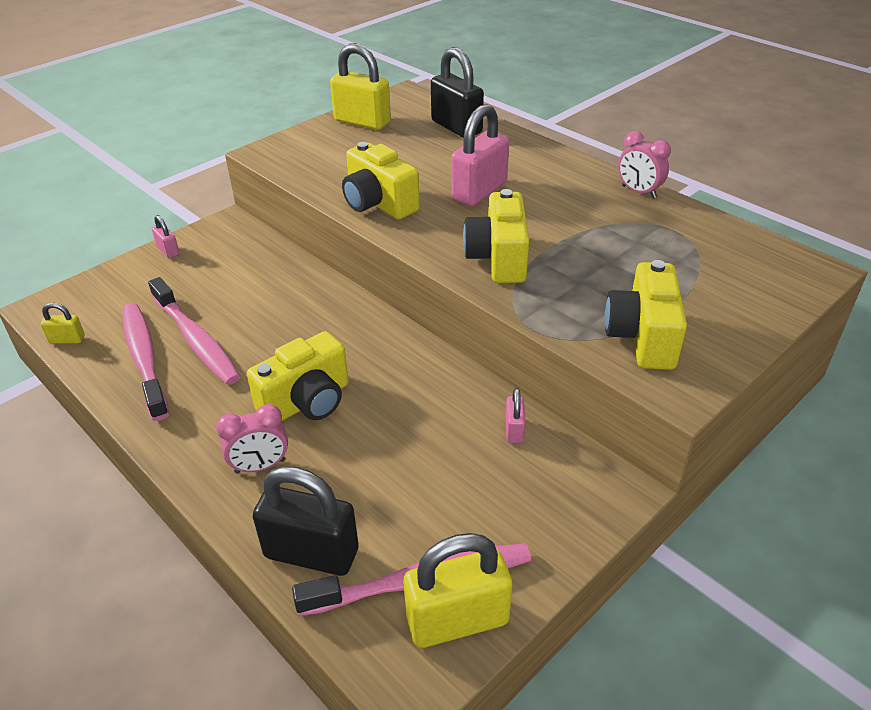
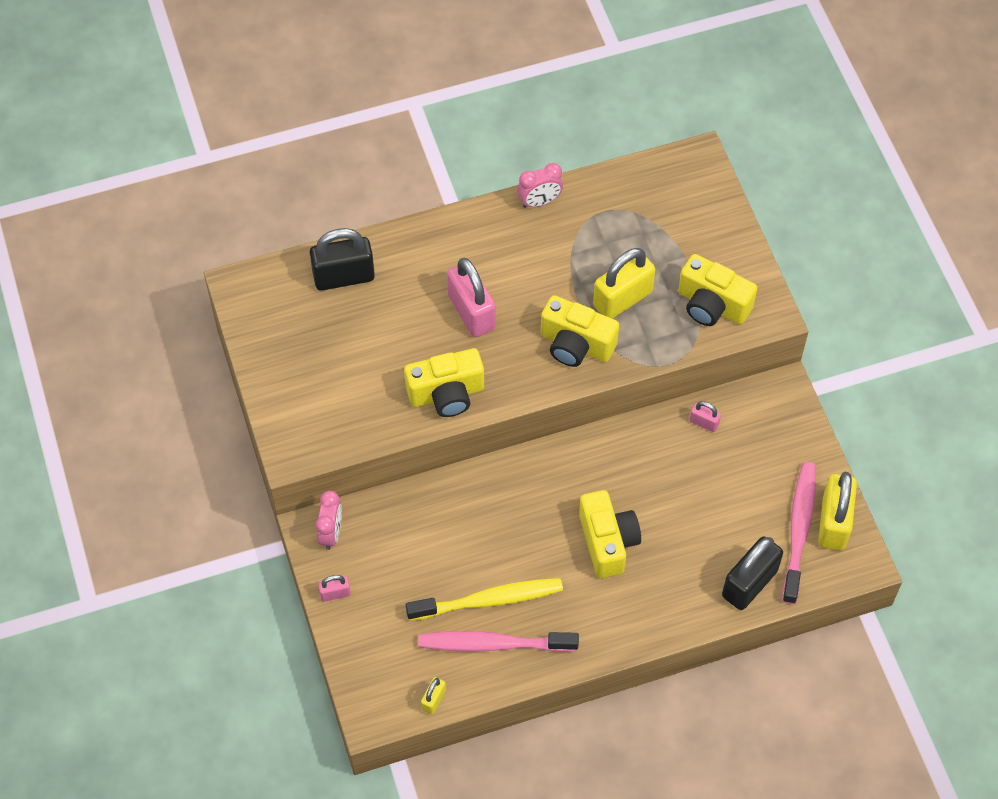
camera: 65 degrees left, 20 degrees up
pink toothbrush [148,277,241,385] -> yellow toothbrush [406,578,563,621]
pink clock [216,404,288,474] -> pink clock moved to [316,491,342,550]
yellow padlock [330,43,391,130] -> yellow padlock moved to [593,248,655,319]

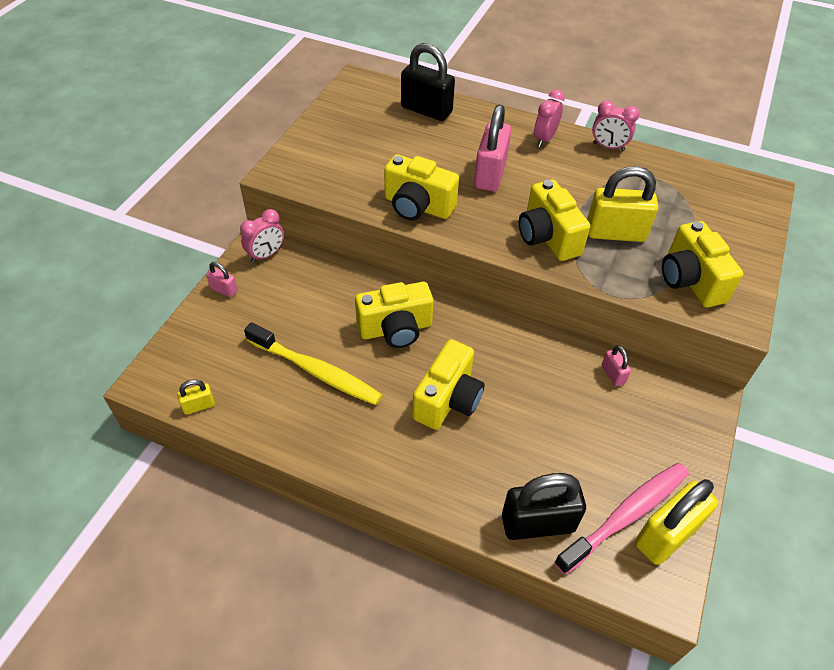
camera: 40 degrees right, 10 degrees down
pink toothbrush [418,631,579,652] -> none
none -> yellow camera [355,282,434,348]
none -> pink clock [534,90,565,147]

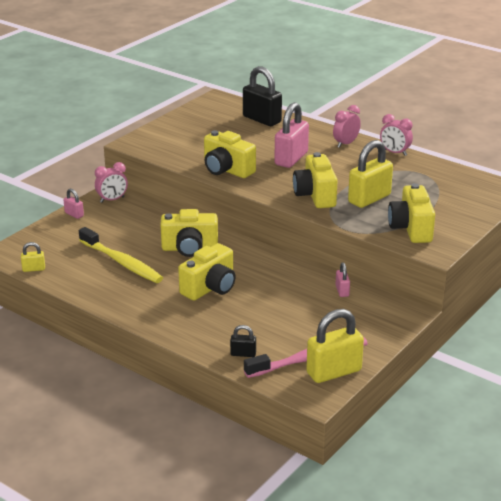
camera: 15 degrees right, 20 degrees down
black padlock [502,473,586,540] -> black padlock [230,325,256,357], size x0.48
yellow padlock [587,166,658,242] -> yellow padlock turned 60 degrees counterclockwise [348,140,393,208]

